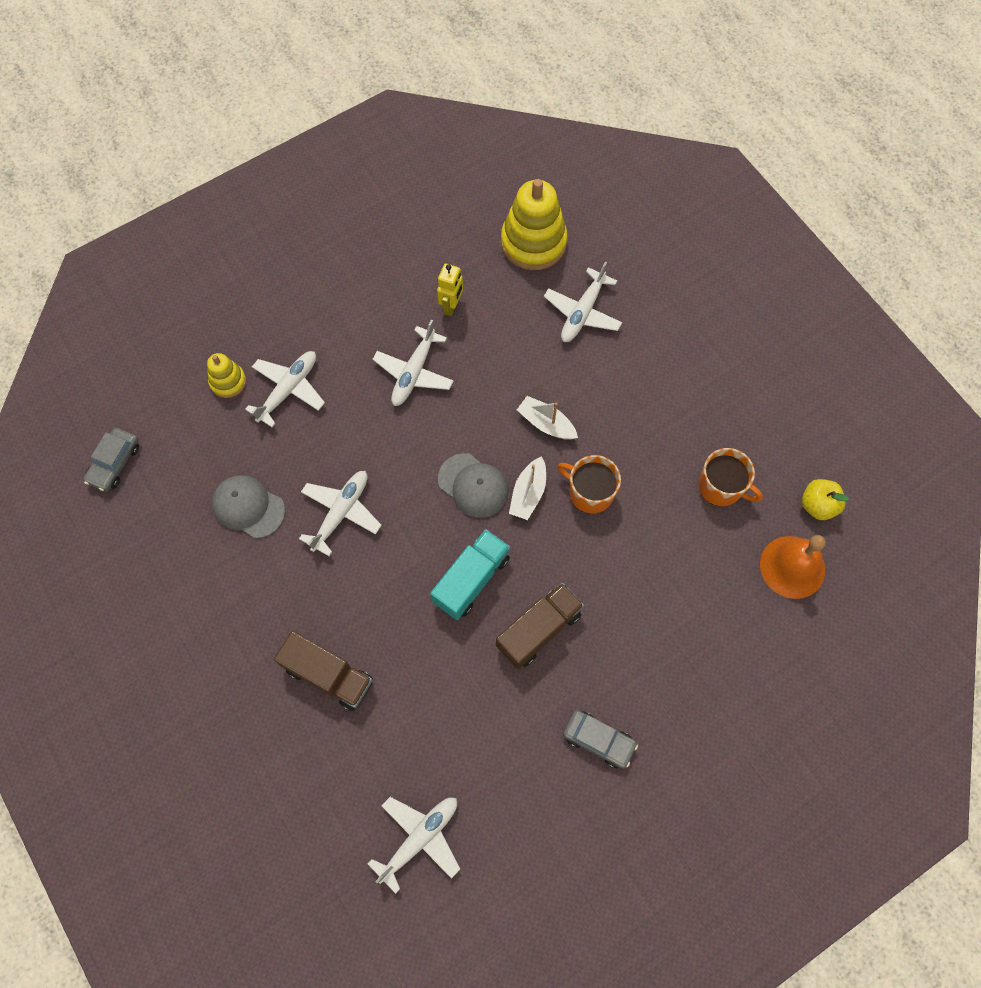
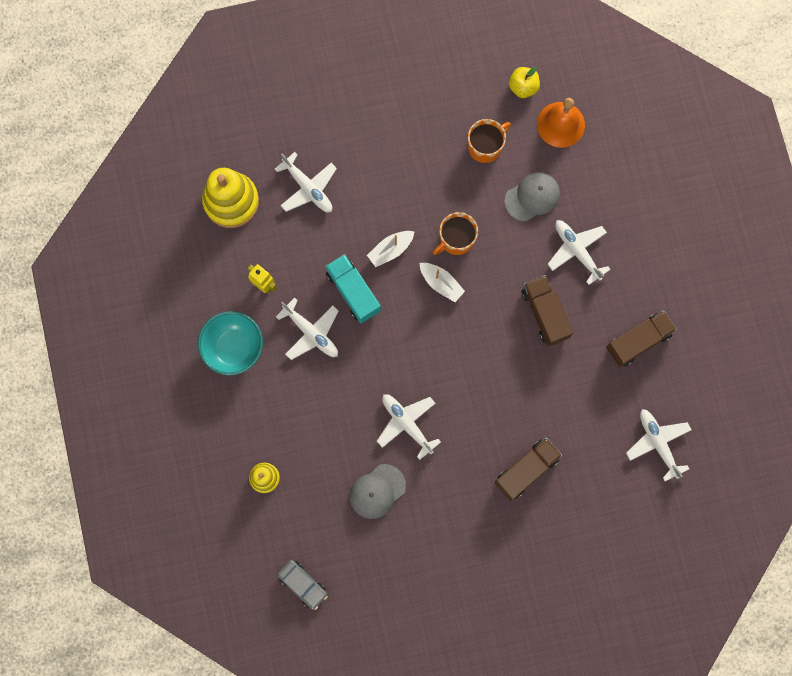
camera: 70 degrees left, 10 degrees up
white plane [245,351,325,427] -> white plane moved to [547,220,611,285]
turquoise truck [430,529,510,620] -> turquoise truck moved to [325,254,381,323]
grey cap [438,453,509,518] -> grey cap moved to [504,172,560,222]
grey car [563,710,638,769] -> none
none -> turquoise bowl [198,311,263,376]
none -> brown truck [606,310,677,367]

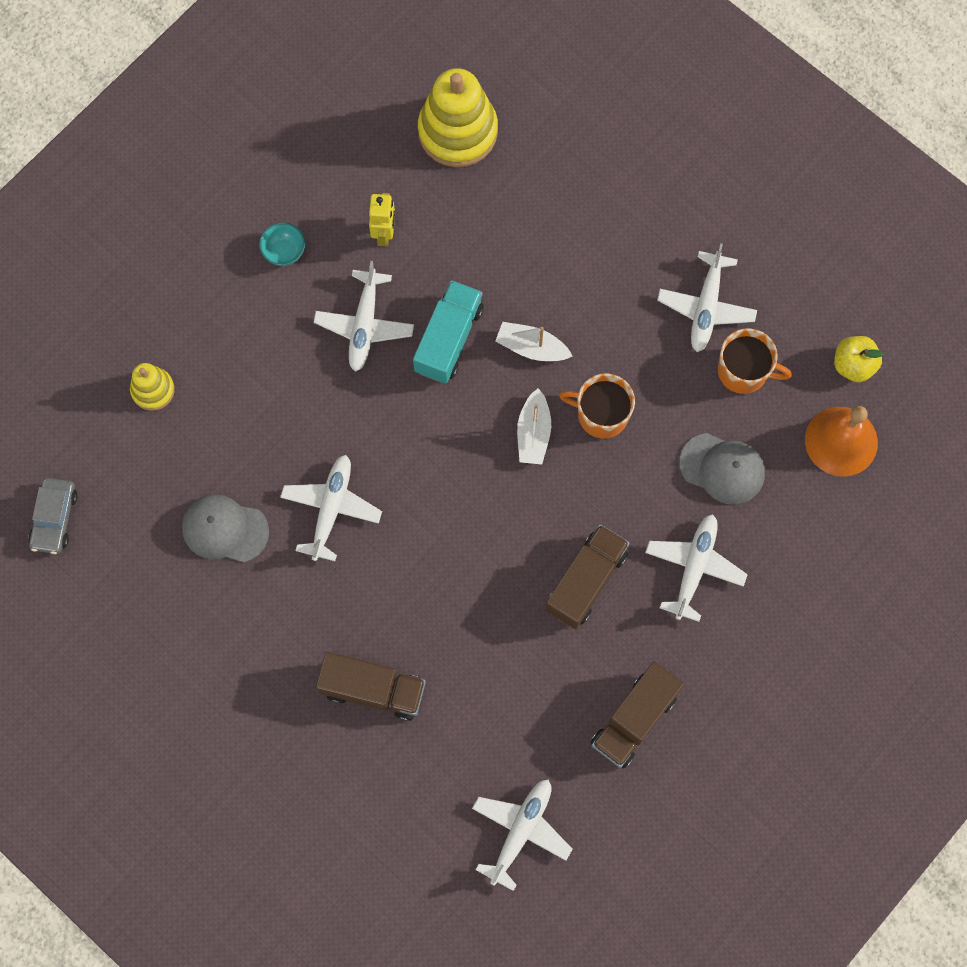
camera: 55 degrees right, 5 degrees down
turquoise bowl [198,311,263,376] -> turquoise bowl [259,222,305,266], size x0.50
white plane [275,152,337,212] -> white plane moved to [657,243,757,352]
brown truck [606,310,677,367] -> brown truck turned 105 degrees clockwise [591,662,684,769]

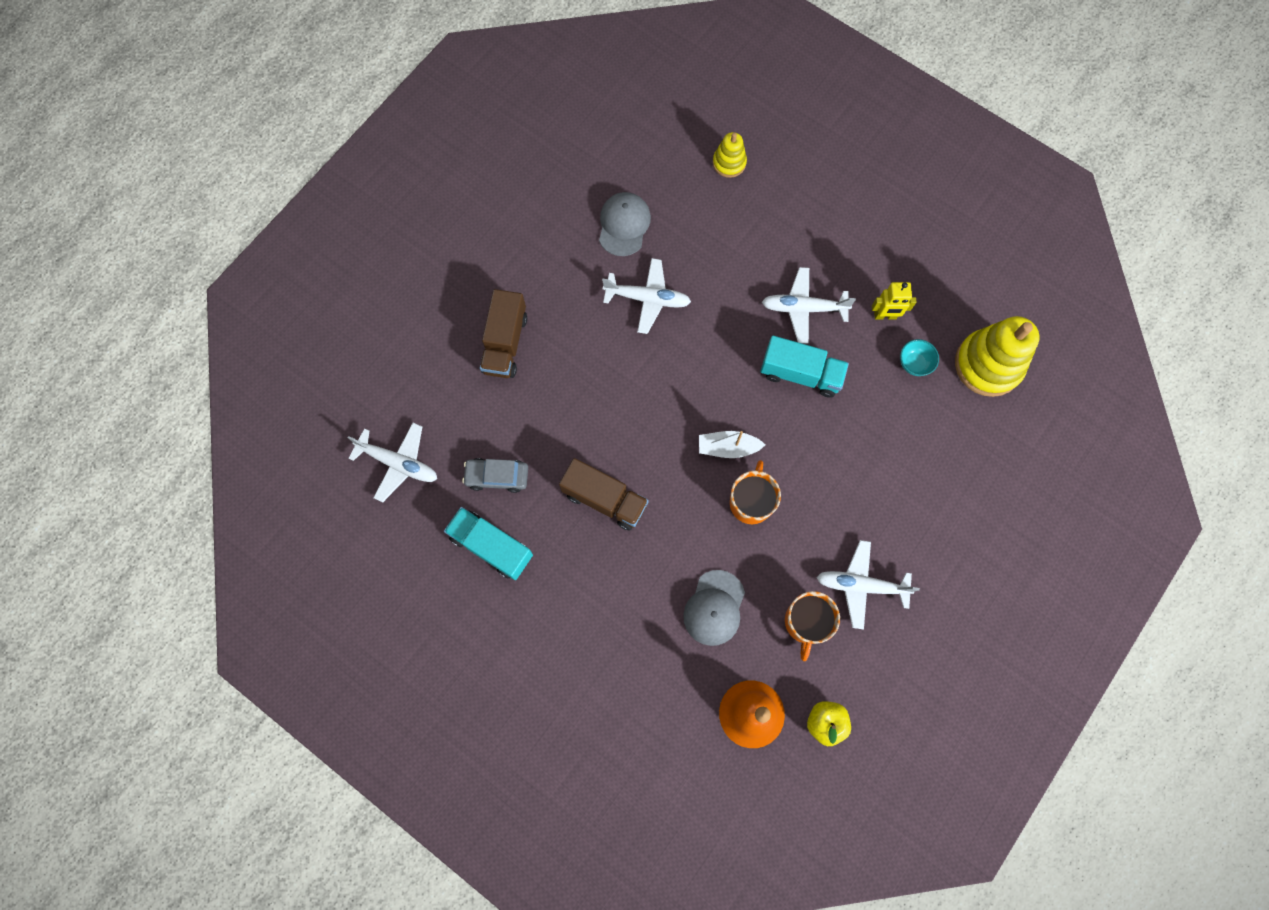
camera: 85 degrees right, 0 degrees up
grey car [28,478,78,554] -> grey car moved to [462,458,528,493]
turquoise bowl [259,222,305,266] -> turquoise bowl moved to [900,339,939,376]
white boat [495,322,573,361] -> none
brown truck [591,662,684,769] -> turquoise truck [444,507,533,580]
white plane [645,514,748,622] -> none

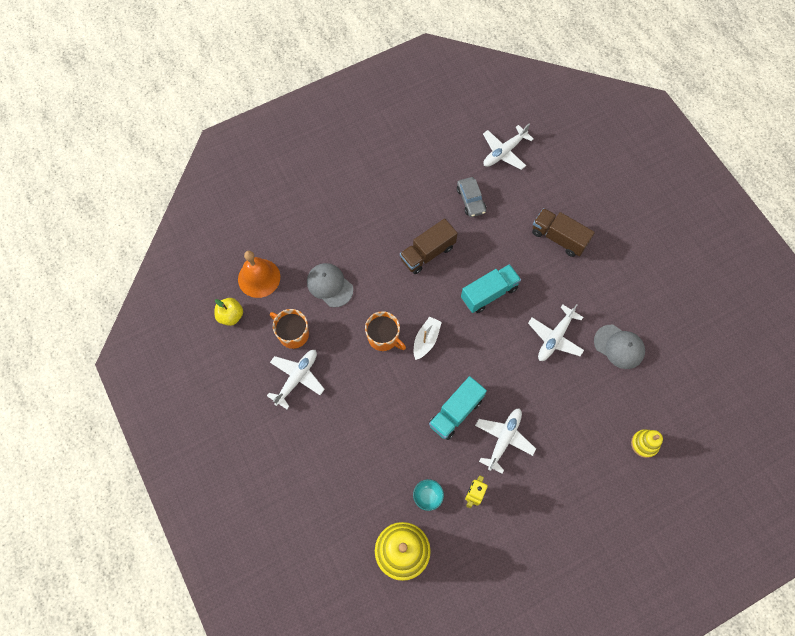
camera: 115 degrees right, 5 degrees down
turquoise truck [444,507,533,580] -> turquoise truck moved to [461,264,521,313]
grey car [462,458,528,493] -> grey car turned 135 degrees clockwise [457,177,486,217]

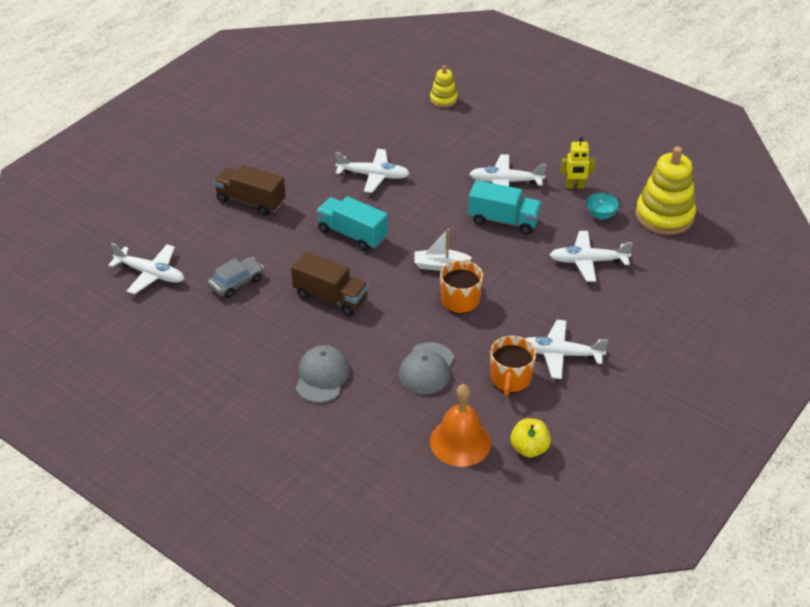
camera: 115 degrees left, 25 degrees down
brown truck [532,208,595,257] -> brown truck turned 105 degrees clockwise [213,165,286,216]
grey cap [594,325,645,369] -> grey cap moved to [296,345,350,403]
none -> white plane [550,231,633,282]

